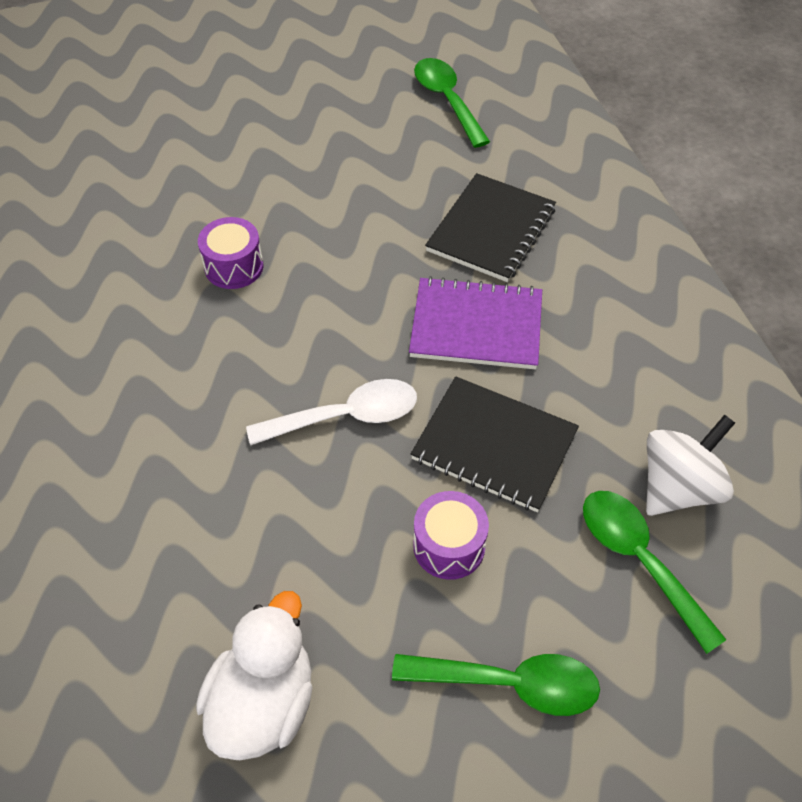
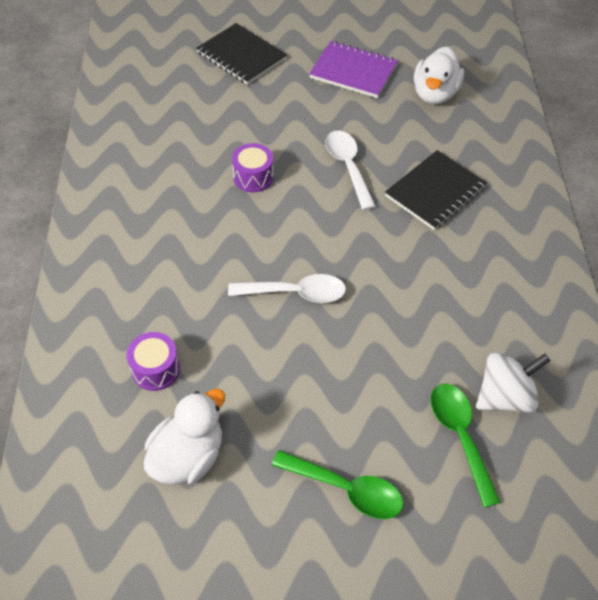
camera: 15 degrees right, 0 degrees up
purple notebook [409,276,542,369] -> purple notebook moved to [309,41,398,98]
black notebook [411,376,579,512] -> black notebook moved to [196,23,287,85]
purple drum [413,491,489,580] -> purple drum moved to [127,332,180,391]
green spoon [414,58,490,148] -> white duck [414,46,464,104]
none -> white spoon [325,131,376,210]

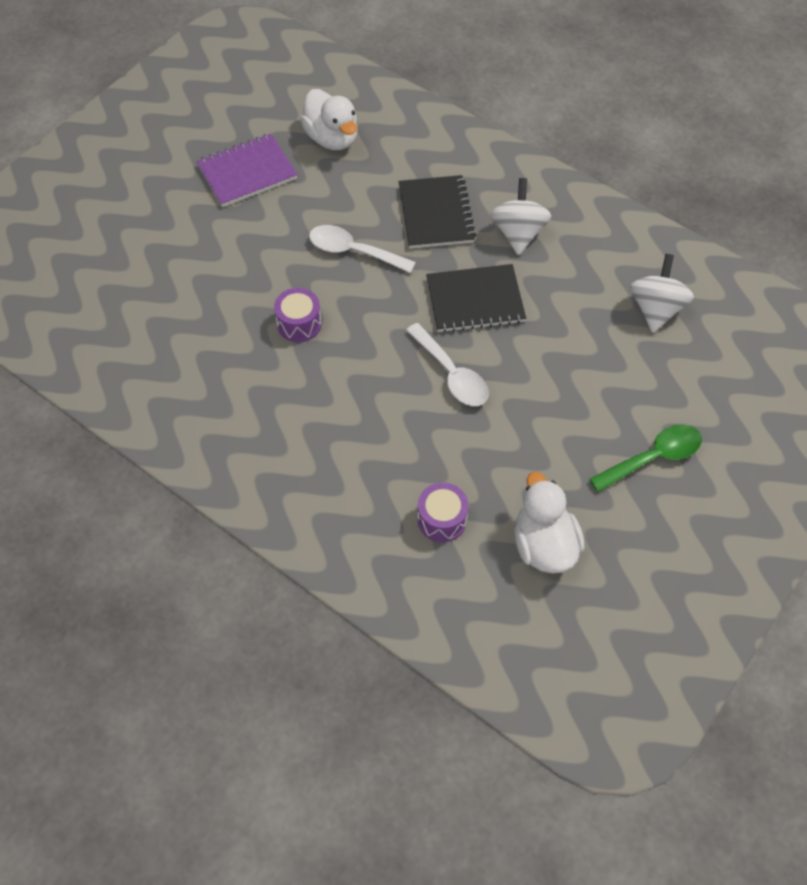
camera: 50 degrees left, 5 degrees up
black notebook [196,23,287,85] -> black notebook moved to [426,264,526,333]
white spoon [228,274,346,303] -> white spoon turned 105 degrees clockwise [406,323,489,406]
green spoon [431,384,501,508] -> none
none -> white spinning top [490,178,551,255]

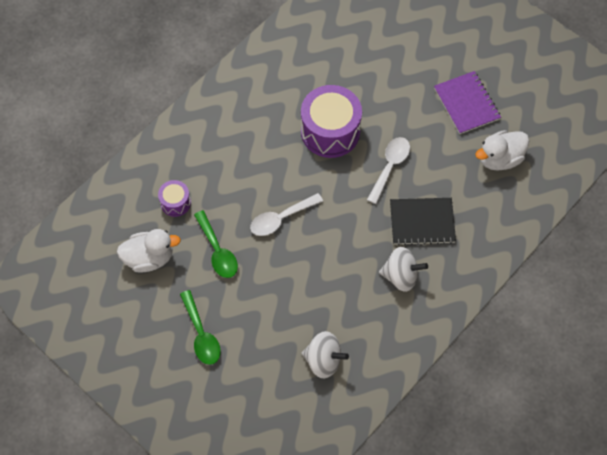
camera: 95 degrees right, 5 degrees up
purple drum [274,288,322,342] -> purple drum [301,85,362,158], size x2.02
black notebook [426,264,526,333] -> none
none -> green spoon [194,210,238,278]

